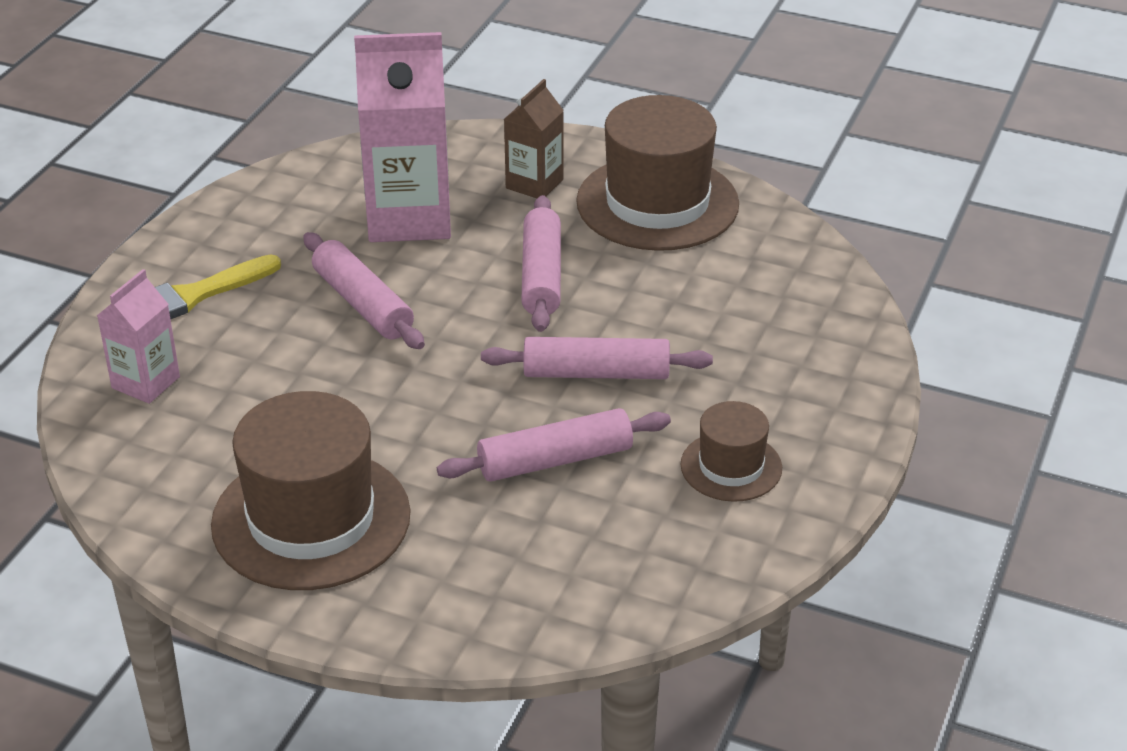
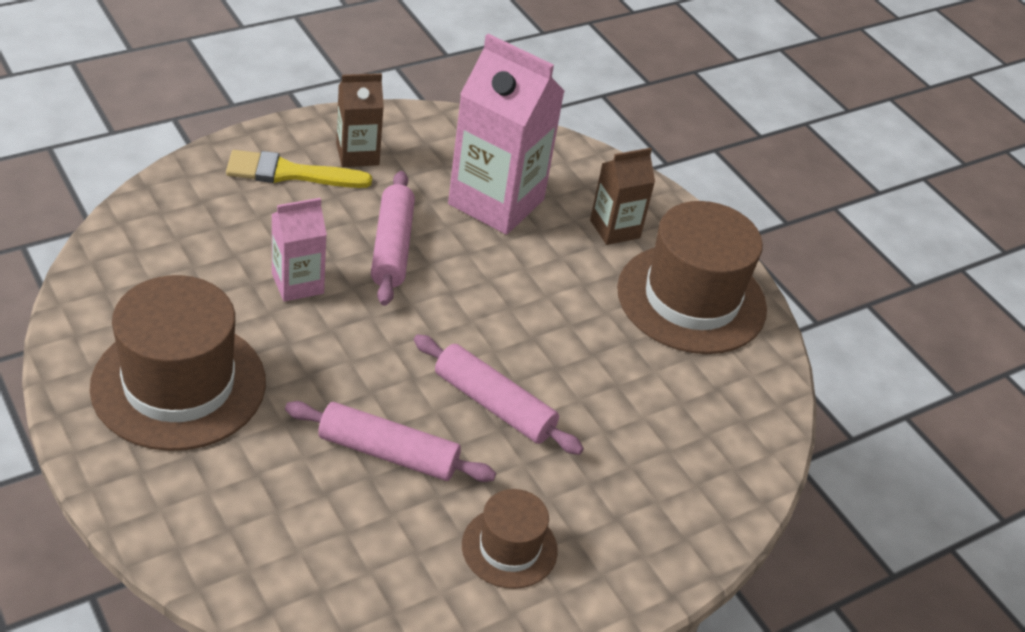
camera: 30 degrees right, 5 degrees up
pink carton [97,269,180,404] -> pink carton moved to [272,198,327,302]
pink rolling pin [521,195,561,332] -> none
none -> brown carton [336,73,384,167]

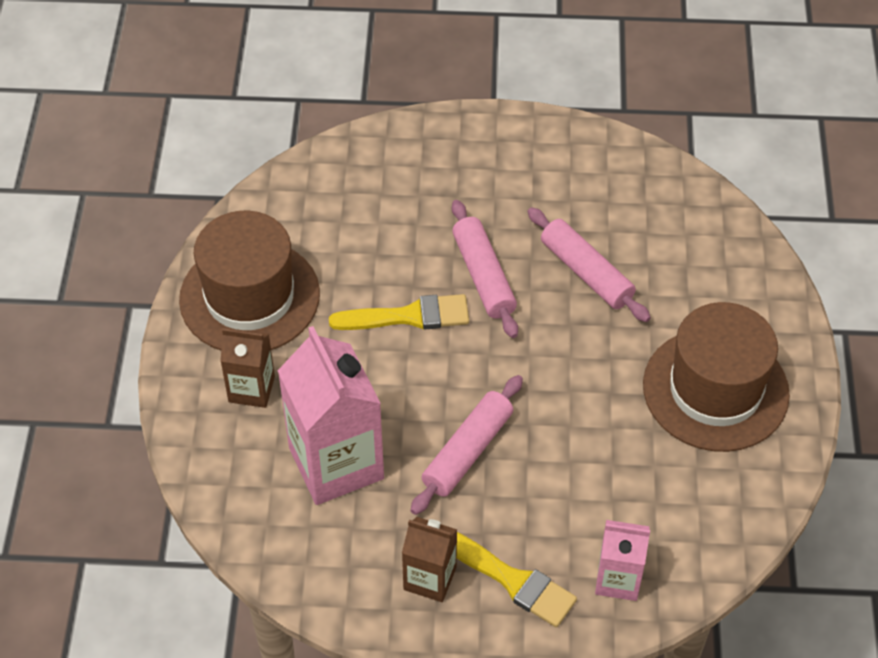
camera: 140 degrees left, 10 degrees up
pink carton [272,198,327,302] -> pink carton moved to [595,520,650,601]
brown hat [462,489,558,589] -> none
none -> yellow brush [329,294,469,330]

